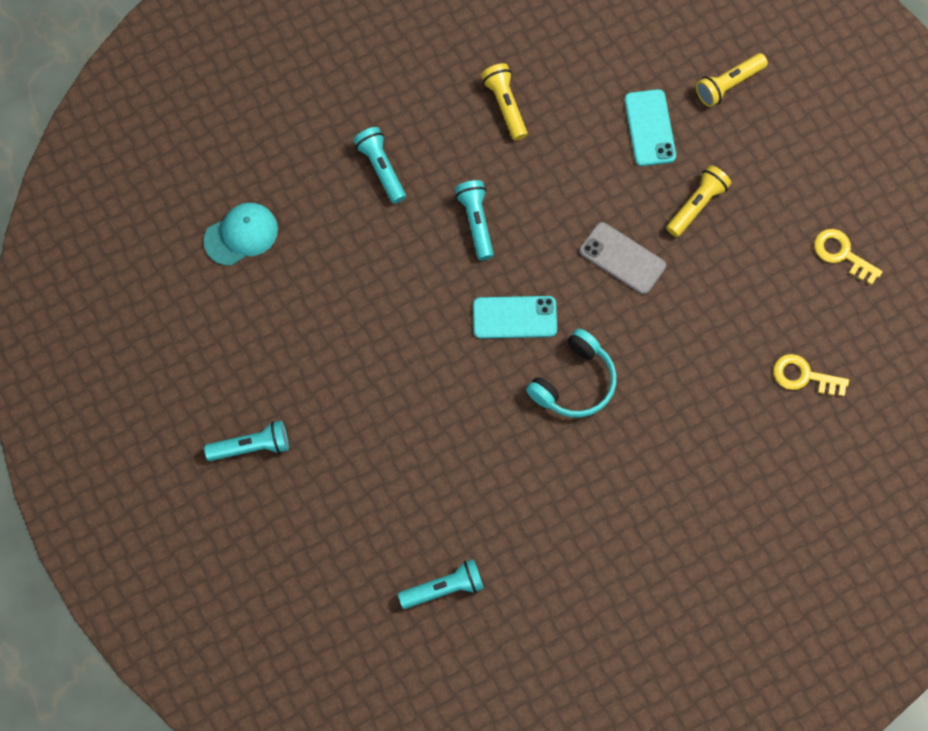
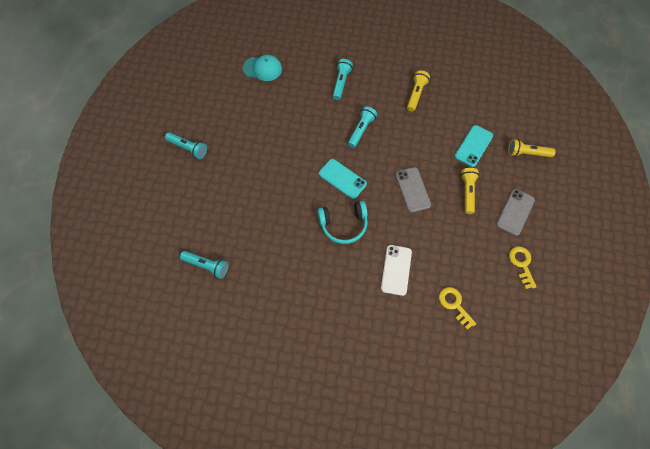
camera: 40 degrees right, 5 degrees down
yellow flashlight [666,165,731,237] -> yellow flashlight turned 75 degrees counterclockwise [460,168,479,214]
none -> white phone [381,245,412,296]
none -> grey phone [496,189,535,236]

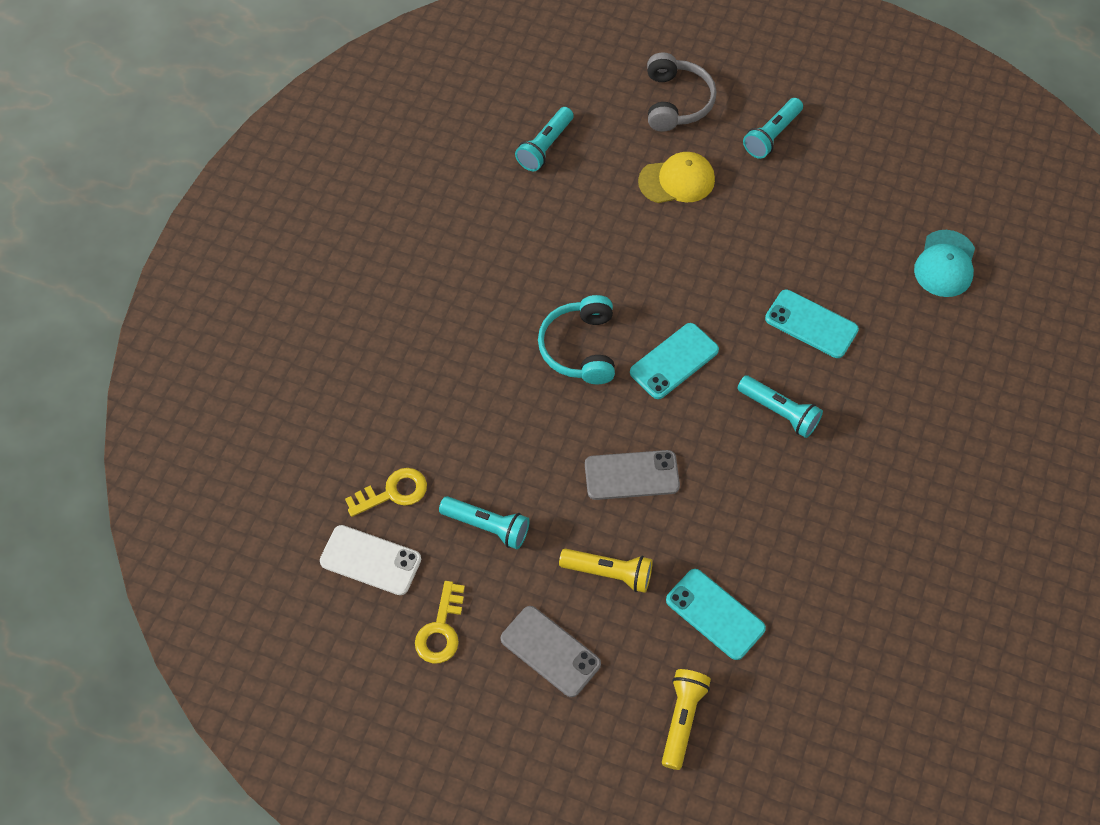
camera: 100 degrees right, 5 degrees down
turquoise flashlight [333,59,353,100] -> turquoise flashlight moved to [439,496,530,549]
white phone [381,245,412,296] -> white phone moved to [320,525,421,595]
yellow flashlight [407,70,430,112] -> none
yellow key [509,246,537,289] -> yellow key turned 105 degrees clockwise [415,581,465,663]
none -> yellow cap [638,152,715,203]
none -> grey headphones [647,52,717,132]
none -> turquoise phone [765,290,859,358]

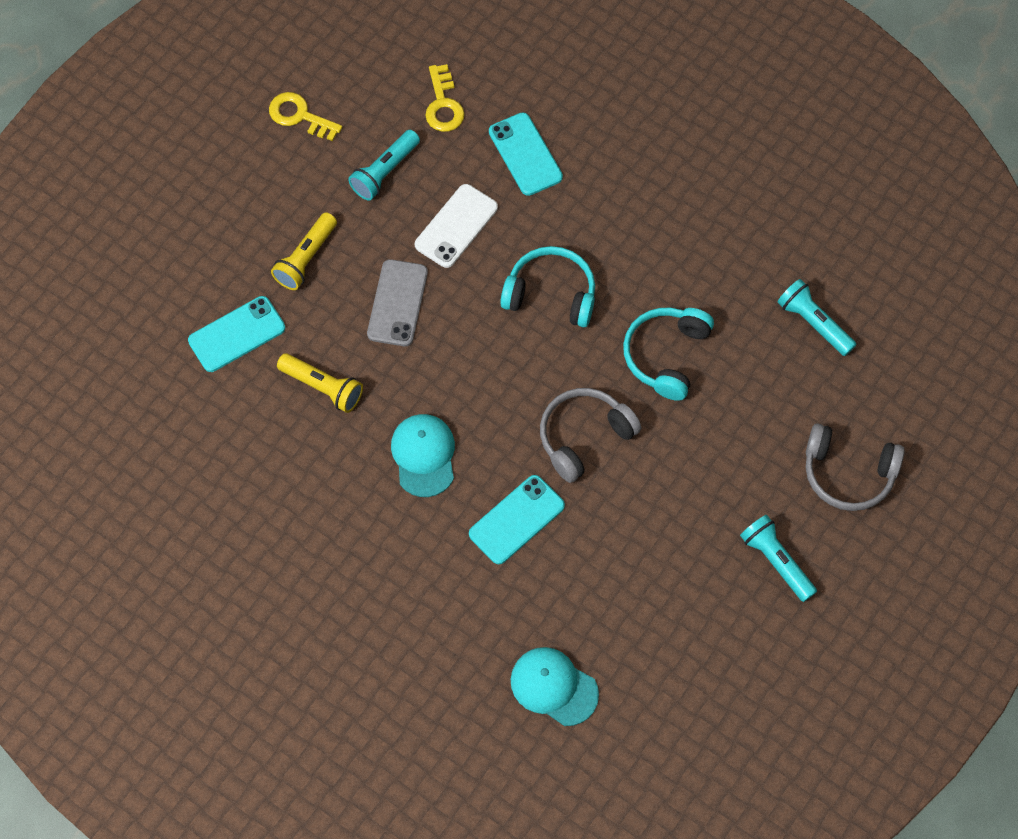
camera: 105 degrees right, 5 degrees up
white phone [320,525,421,595] -> white phone moved to [415,184,498,268]
grey phone [501,606,601,697] -> none
turquoise phone [630,323,719,399] -> turquoise phone moved to [489,113,563,196]
yellow cap [638,152,715,203] -> none
yellow flashlight [662,669,711,770] -> yellow flashlight moved to [277,353,363,413]
turquoise flashlight [738,375,823,438] -> turquoise cap [391,414,455,497]
none -> grey headphones [540,388,642,483]
none -> turquoise headphones [623,308,714,401]

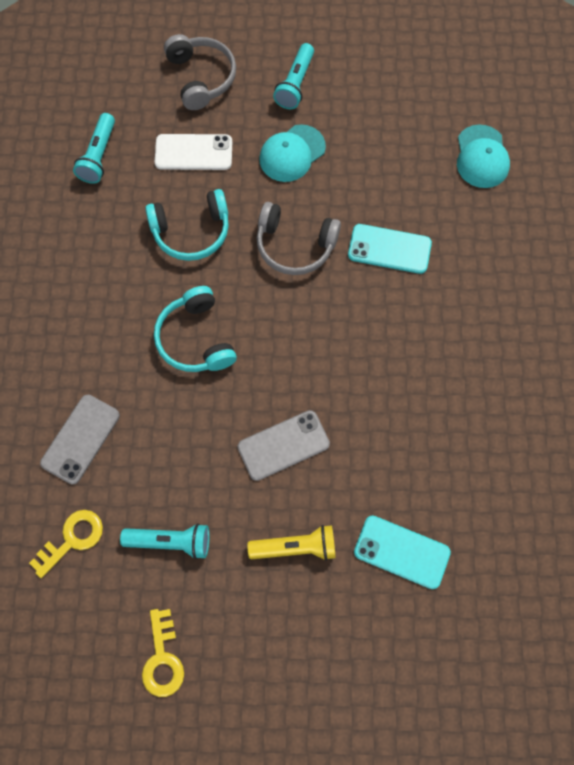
camera: 125 degrees left, 5 degrees up
yellow flashlight [277,353,363,413] -> none
turquoise cap [391,414,455,497] -> turquoise cap moved to [259,124,326,182]
white phone [415,184,498,268] -> white phone moved to [155,134,232,170]
turquoise phone [489,113,563,196] -> grey phone [40,395,120,484]

